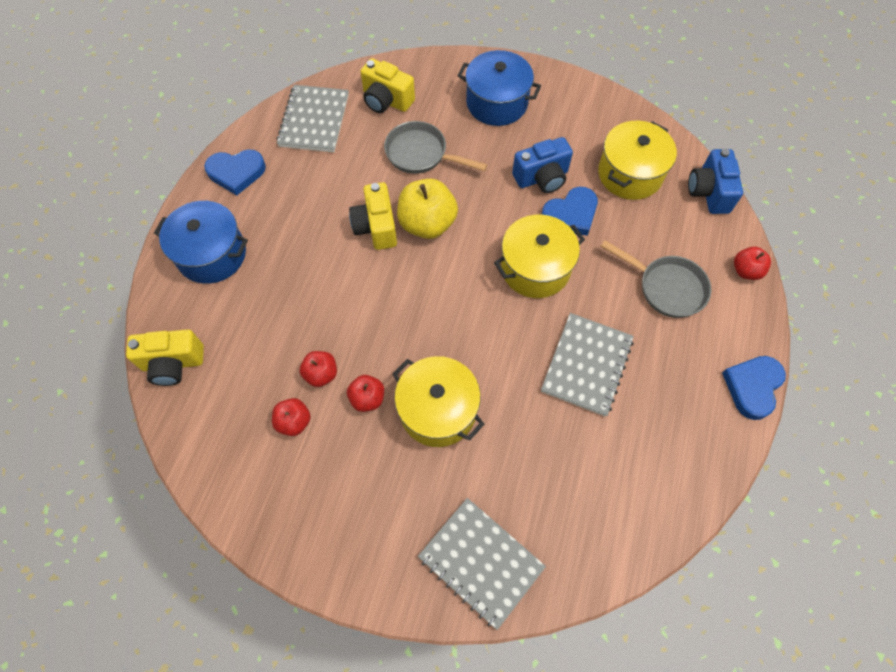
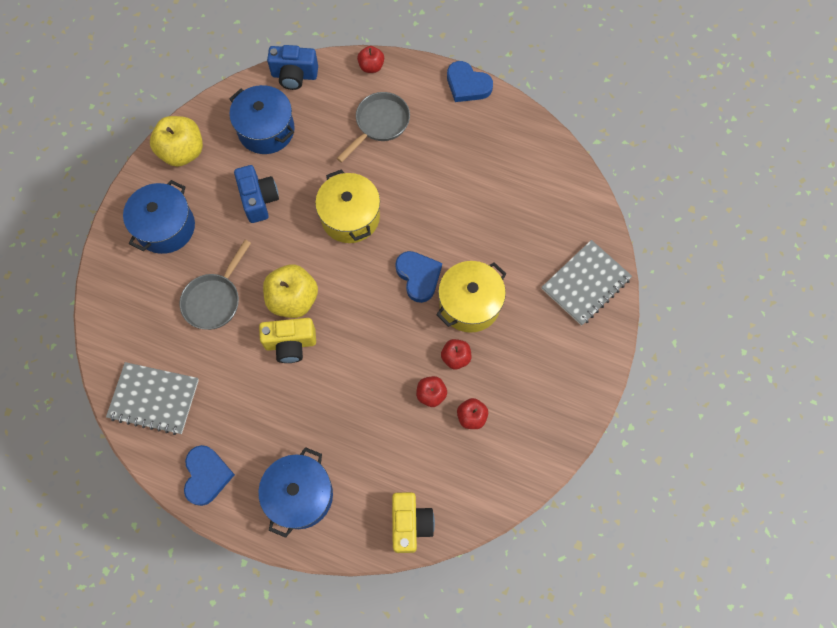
camera: 85 degrees left, 5 degrees up
yellow camera [360,58,415,113] -> none
blue heart [541,187,598,236] -> blue heart moved to [395,251,442,303]
grey notebook [541,313,634,417] -> none
yellow pot [598,121,677,200] -> blue pot [229,85,295,154]
none -> yellow apple [150,116,203,167]

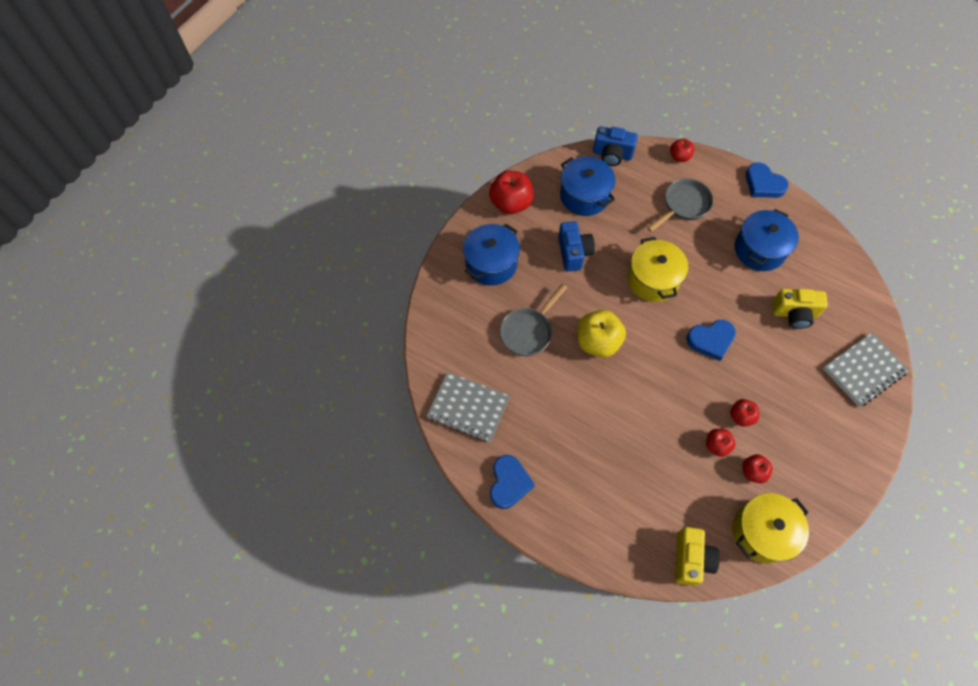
camera: 10 degrees right, 5 degrees down
yellow apple [150,116,203,167] -> red apple [489,171,533,214]
blue pot [258,447,333,538] -> blue pot moved to [735,209,799,271]
yellow camera [259,318,316,363] -> yellow camera moved to [772,289,828,329]
blue heart [395,251,442,303] -> blue heart turned 90 degrees clockwise [686,320,736,361]
yellow pot [436,261,506,333] -> yellow pot moved to [732,493,809,564]

